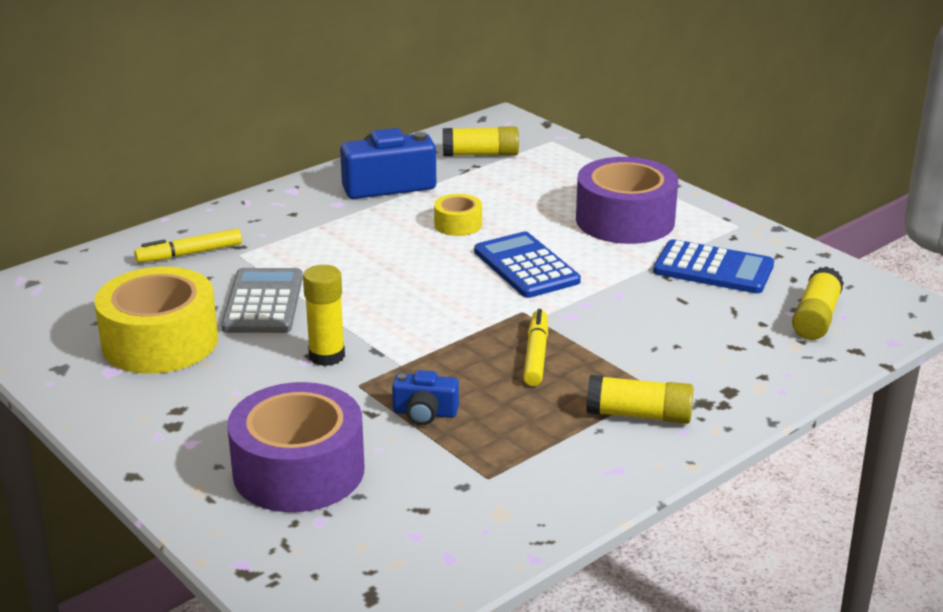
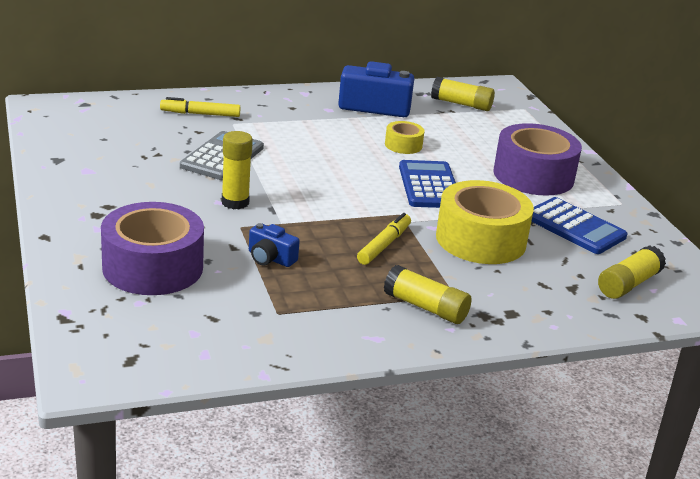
camera: 20 degrees right, 0 degrees up
yellow tape [94,267,218,374] -> yellow tape moved to [436,180,534,264]

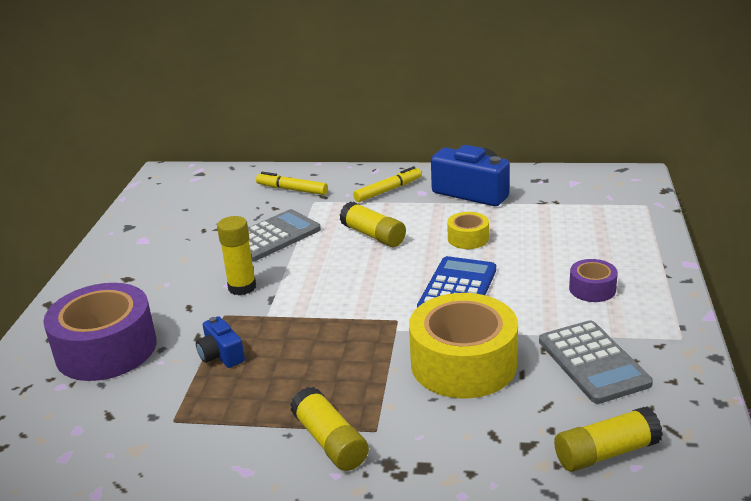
camera: 30 degrees right, 0 degrees up
yellow marker [357,213,411,265] -> yellow marker moved to [353,166,422,202]
yellow glue stick [431,77,495,111] -> yellow glue stick moved to [340,201,406,247]
purple tape [494,123,582,196] -> purple tape [569,259,618,302], size x0.48
blue calculator [531,197,627,254] -> grey calculator [539,320,653,404]

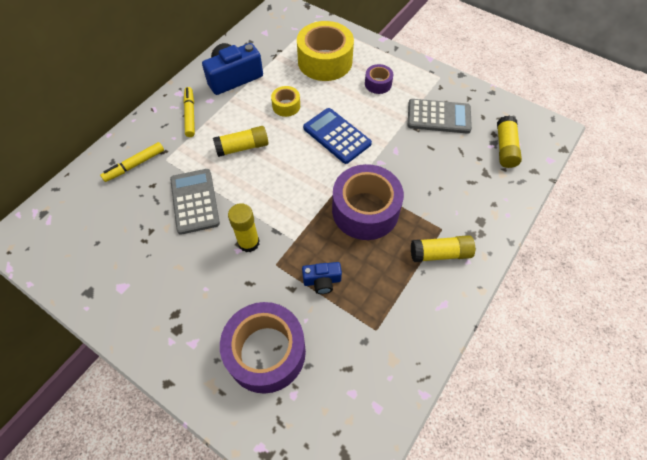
camera: 65 degrees left, 30 degrees up
yellow tape [409,293,518,398] -> yellow tape moved to [297,21,354,81]
none -> purple tape [332,164,404,240]

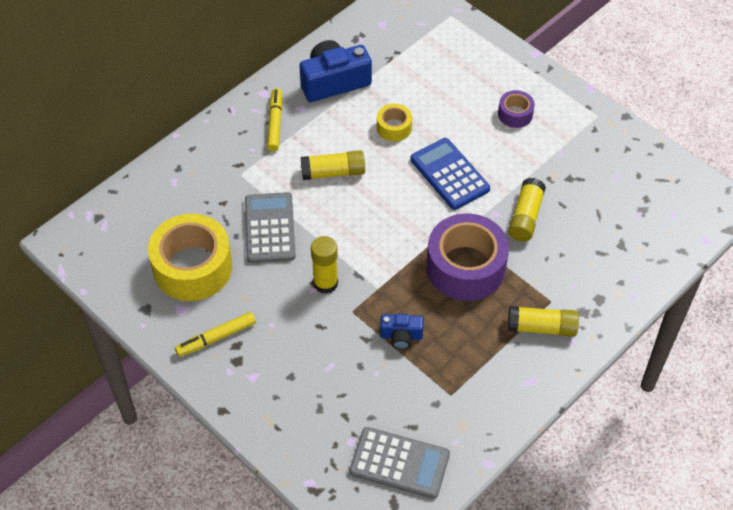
camera: 10 degrees right, 5 degrees down
yellow marker [100,142,164,182] -> yellow marker moved to [175,312,256,357]
purple tape [220,302,306,394] -> none
yellow tape [297,21,354,81] -> yellow tape moved to [148,214,232,301]
grey calculator [408,99,472,134] -> grey calculator moved to [349,427,450,499]
yellow glue stick [497,116,522,168] -> yellow glue stick moved to [508,178,546,242]

